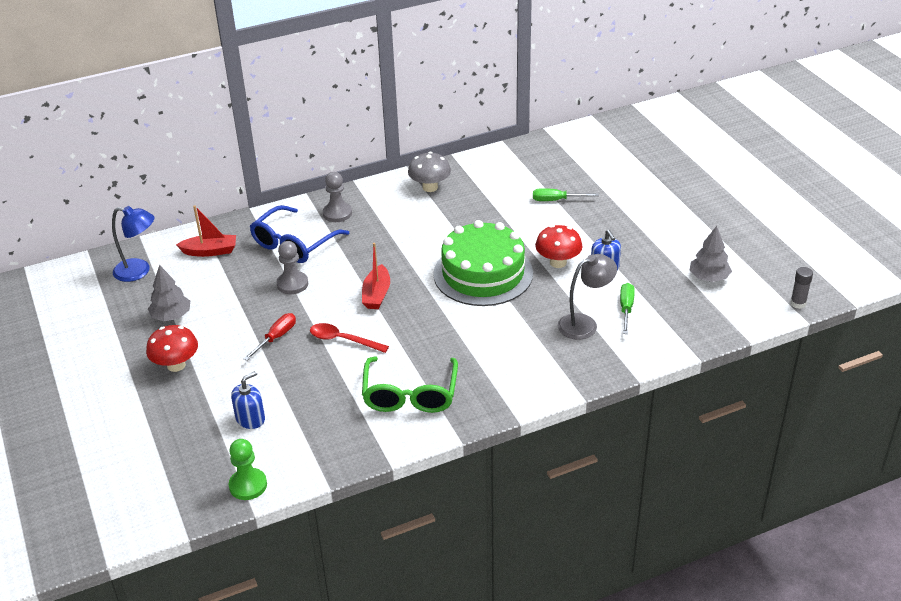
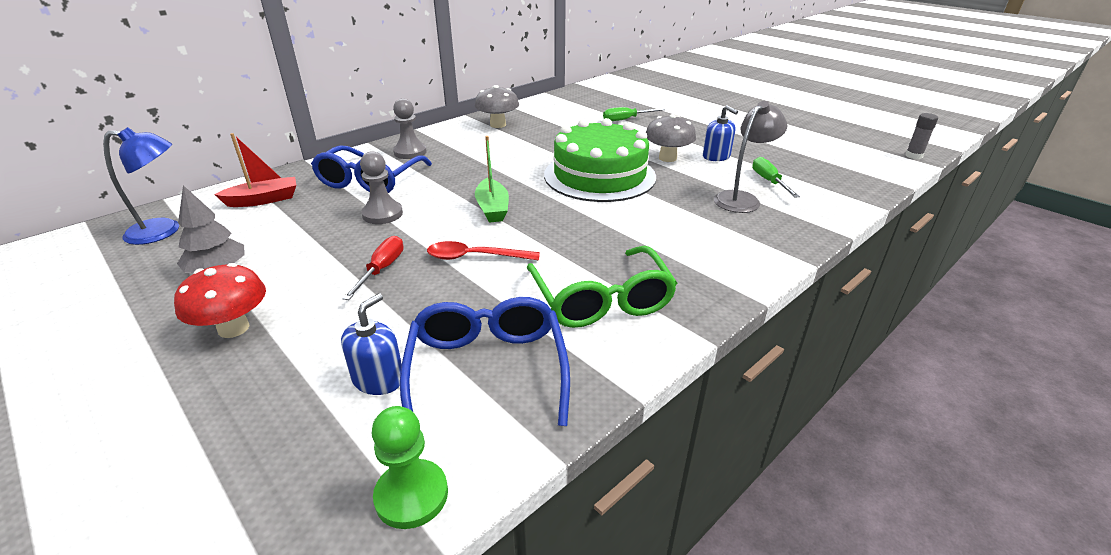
camera: 20 degrees left, 5 degrees down
red boat [362,243,390,309] -> green boat [475,136,509,223]
red mushroom [535,225,582,268] -> grey mushroom [646,114,696,162]
grey tree [690,226,732,282] -> none
none -> blue glasses [400,297,570,426]

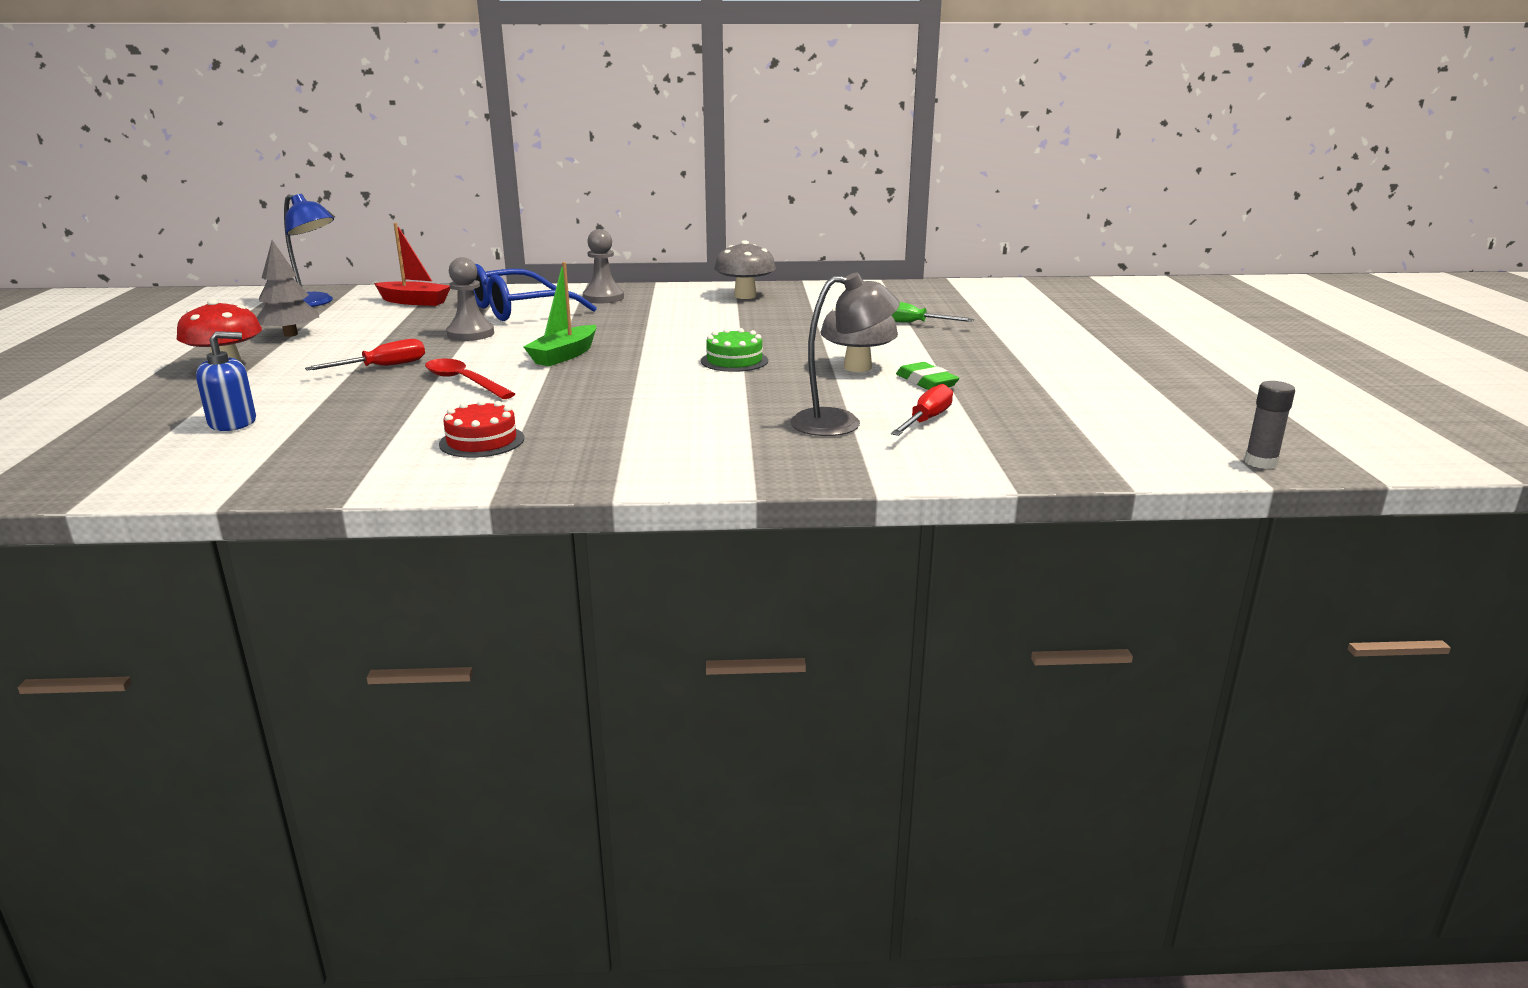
camera: 40 degrees right, 10 degrees down
green pawn [372,406,448,529] -> none
blue glasses [400,297,570,426] -> none
green glasses [527,246,677,328] -> red cake [439,400,524,458]
green cake [544,118,656,202] -> green cake [701,328,768,372], size x0.42
blue soap dispenser [703,105,738,161] -> green eraser [896,362,959,390]
green screwdriver [752,157,800,198] -> red screwdriver [891,384,953,436]

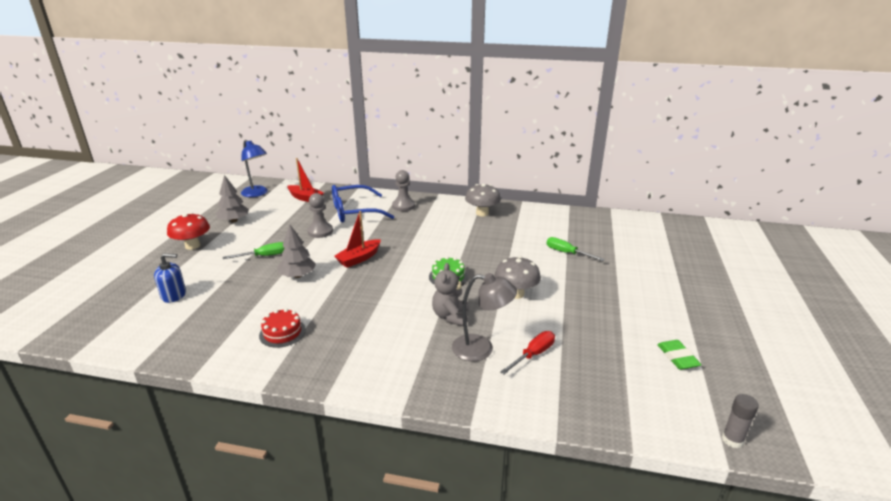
camera: 15 degrees right, 5 degrees up
red screwdriver [305,339,425,371] -> green screwdriver [223,242,285,259]
red spoon [425,359,515,399] -> grey tree [277,224,316,278]
green boat [524,262,596,366] -> red boat [334,211,381,268]
green eraser [896,362,959,390] -> green eraser moved to [657,340,702,370]
none -> grey teddy bear [432,263,469,326]

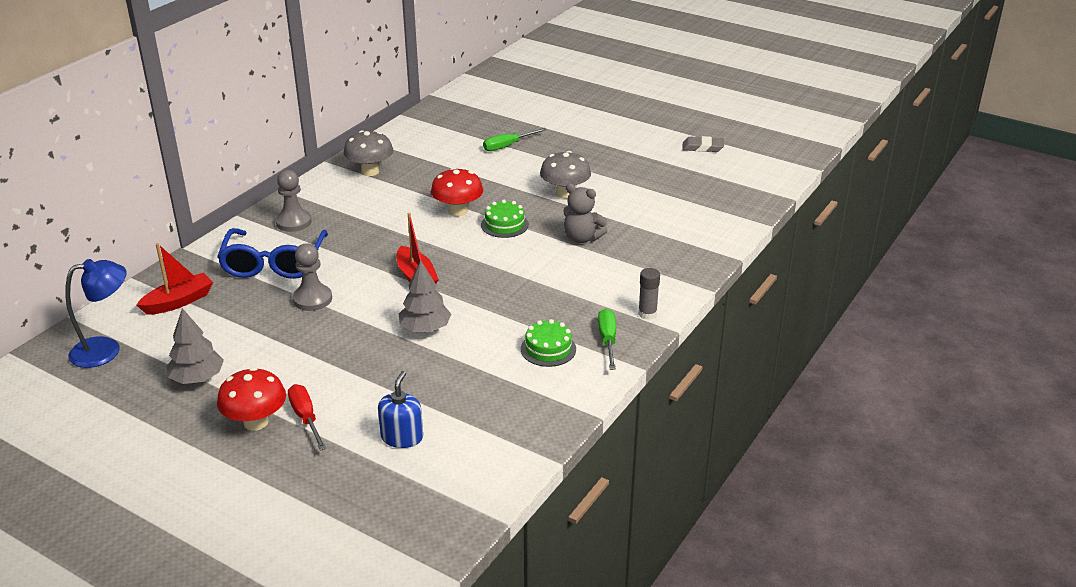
camera: 70 degrees left, 5 degrees up
green screwdriver [223,242,285,259] -> green screwdriver moved to [598,308,616,370]
red cake [259,308,306,348] -> green cake [521,319,576,367]
grey lamp [452,273,517,361] -> none
red screwdriver [500,331,555,374] -> red screwdriver moved to [288,384,327,451]
green eraser [657,340,702,370] -> grey eraser [682,136,724,152]
grey glue stick [722,394,759,448] -> grey glue stick moved to [638,268,660,320]
none -> red mushroom [431,168,483,217]

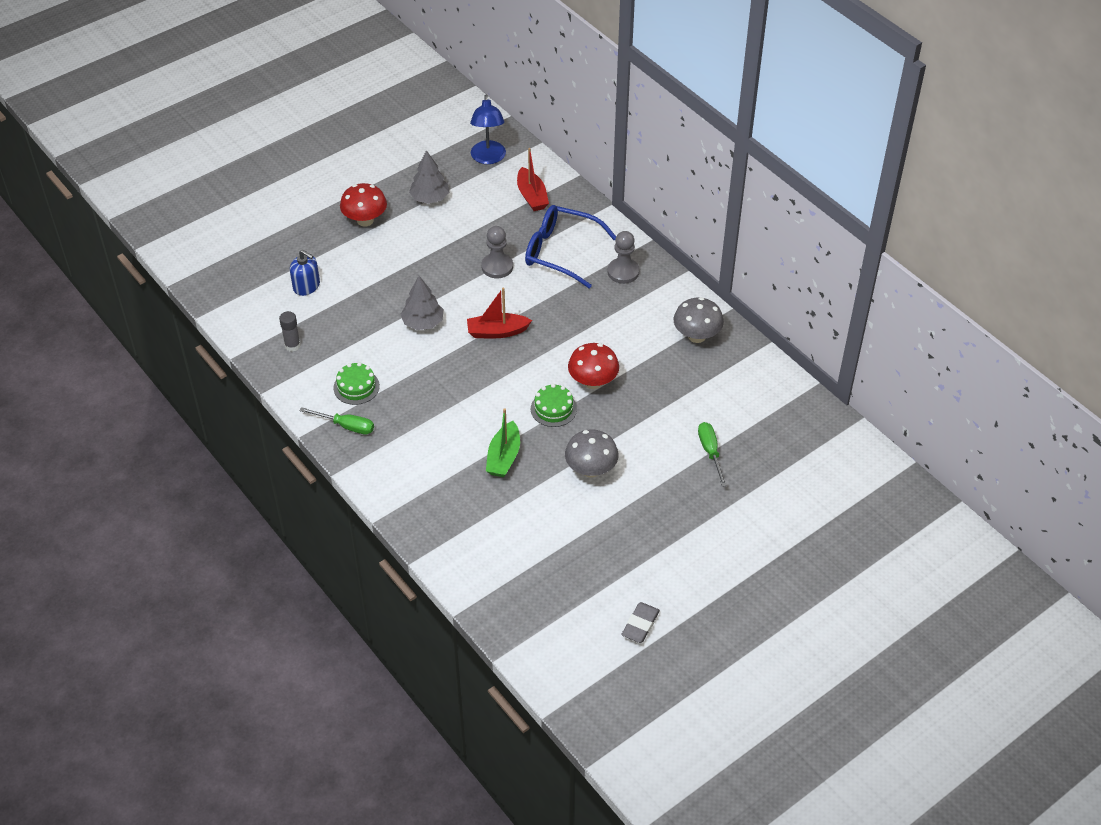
camera: 110 degrees right, 15 degrees up
red screwdriver [288,384,327,451] -> none
grey teddy bear [563,184,608,243] -> green boat [486,408,520,477]
grey glue stick [638,268,660,320] -> grey glue stick moved to [279,311,301,352]

